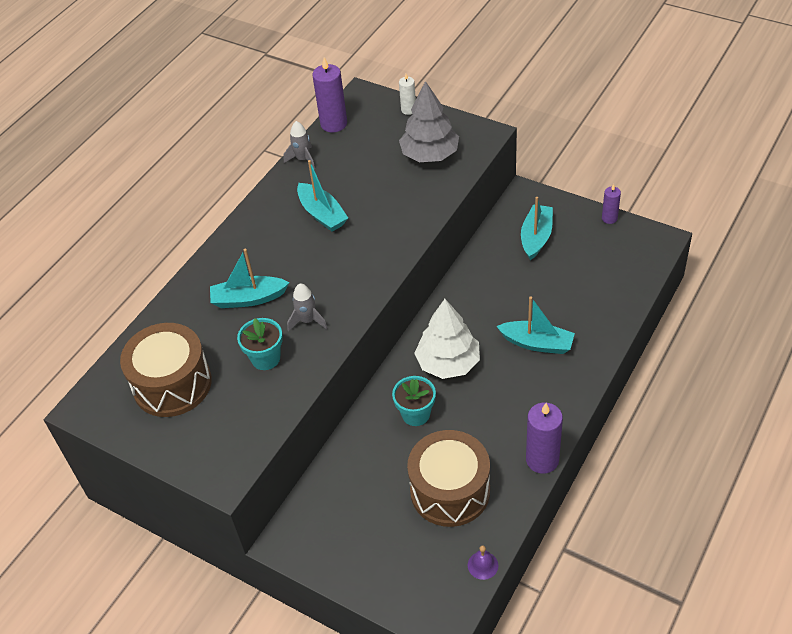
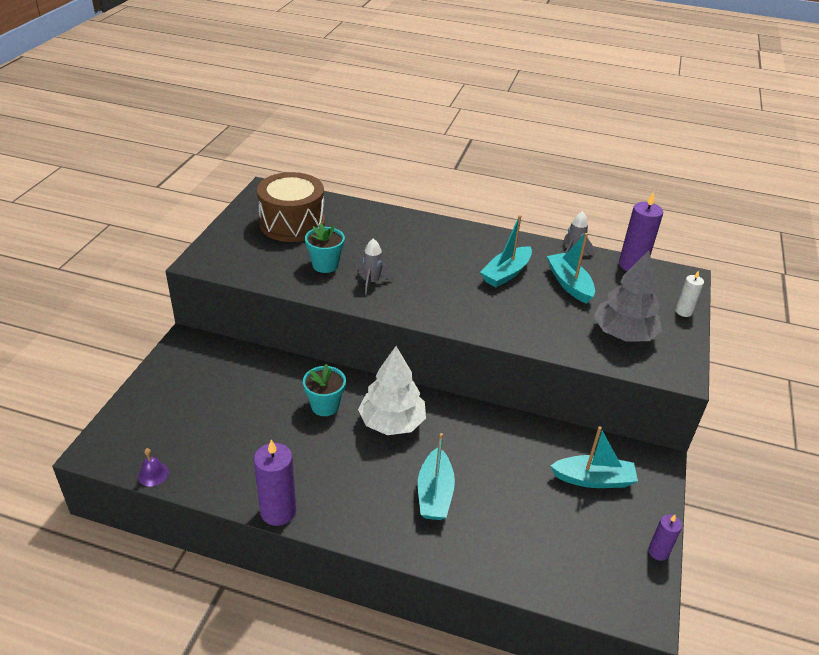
camera: 70 degrees right, 10 degrees down
turquoise boat [210,249,289,308] -> turquoise boat moved to [547,233,595,304]
brown drum [407,430,490,527] -> none

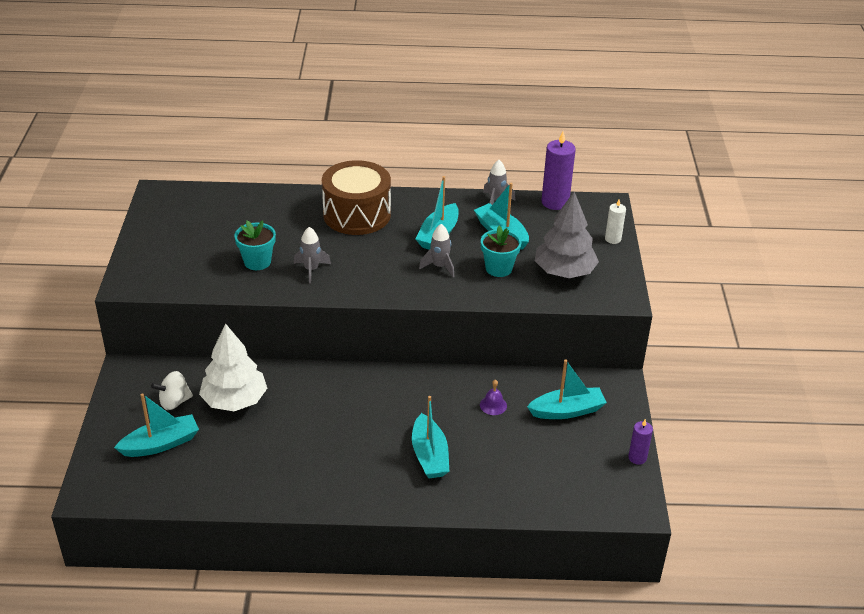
camera: 15 degrees left, 0 degrees up
purple bell [138,448,169,487] -> purple bell moved to [480,380,507,415]
purple candle [254,440,296,526] -> none
brown drum [257,172,325,242] -> brown drum moved to [322,160,391,235]
turquoise flower pot [303,364,346,416] -> turquoise flower pot moved to [481,225,521,277]
white tree [358,346,426,435] -> white tree moved to [199,324,267,411]
none -> turquoise boat [114,393,199,457]
none -> white spinning top [151,371,193,410]
none -> grey rocket [419,224,454,277]

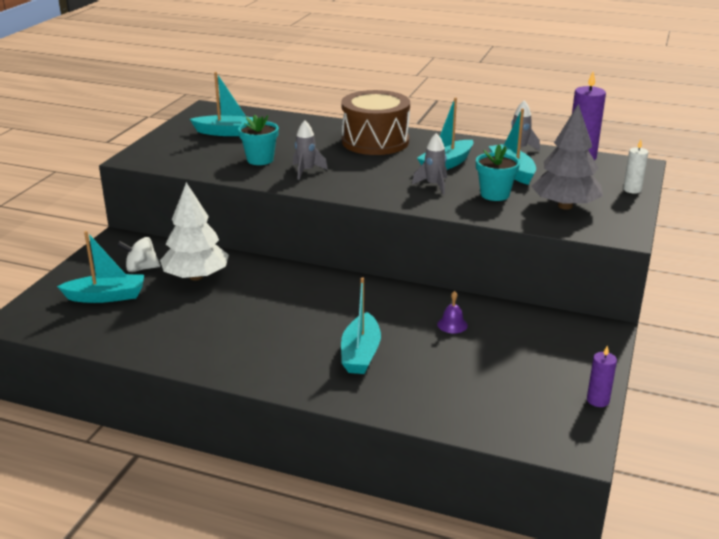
camera: 20 degrees right, 10 degrees down
turquoise boat [527,360,607,419] -> turquoise boat moved to [190,72,253,136]

